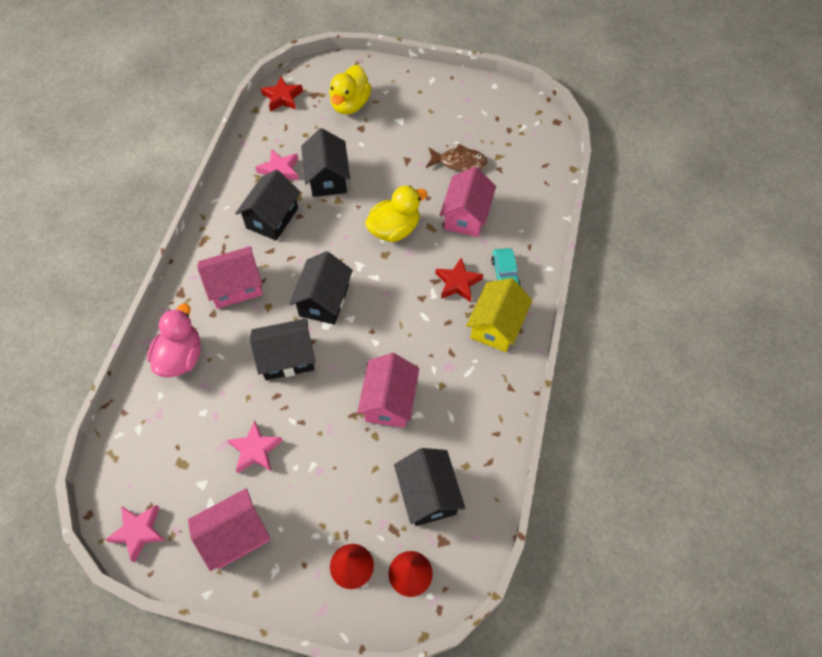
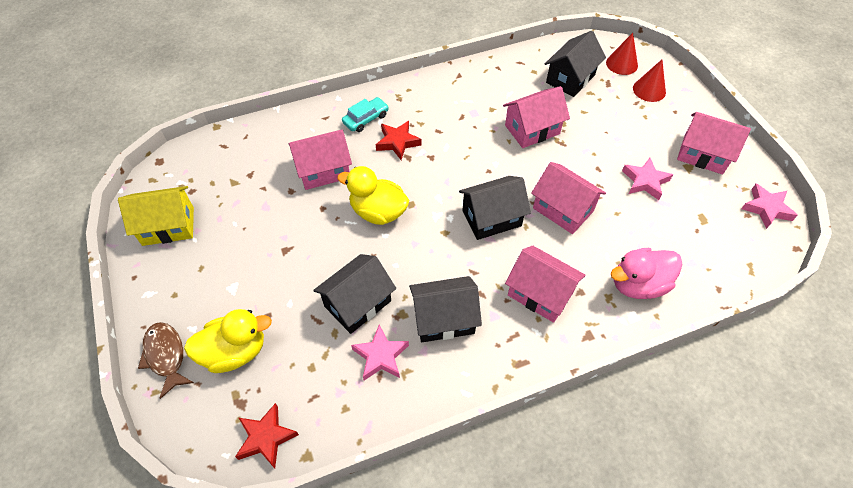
camera: 125 degrees left, 5 degrees down
black house [250,318,315,380] -> pink house [531,162,606,234]
brown fish [426,144,488,172] -> brown fish moved to [138,322,194,399]
yellow house [466,278,533,352] -> yellow house moved to [118,186,194,246]

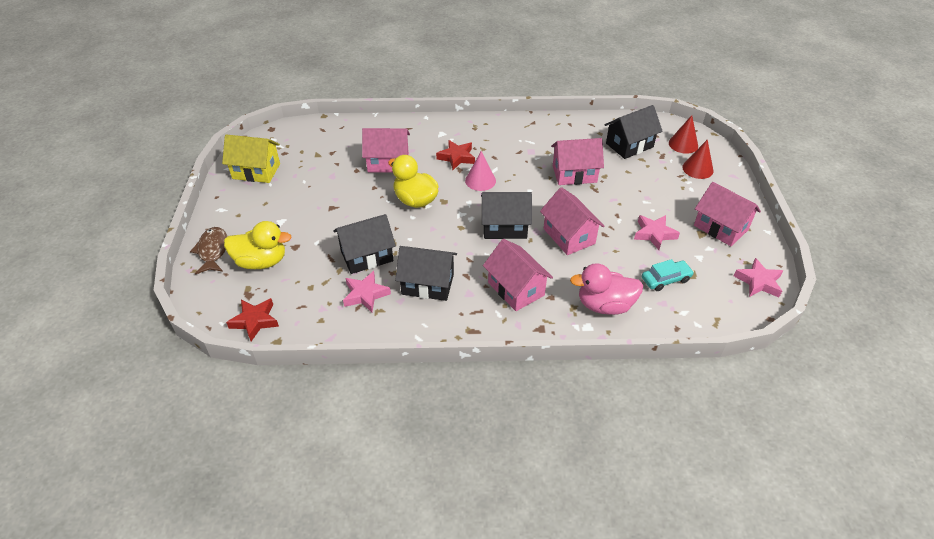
camera: 20 degrees right, 10 degrees down
turquoise car [342,97,389,132] -> turquoise car moved to [642,259,694,291]
none -> pink cone [465,151,496,191]

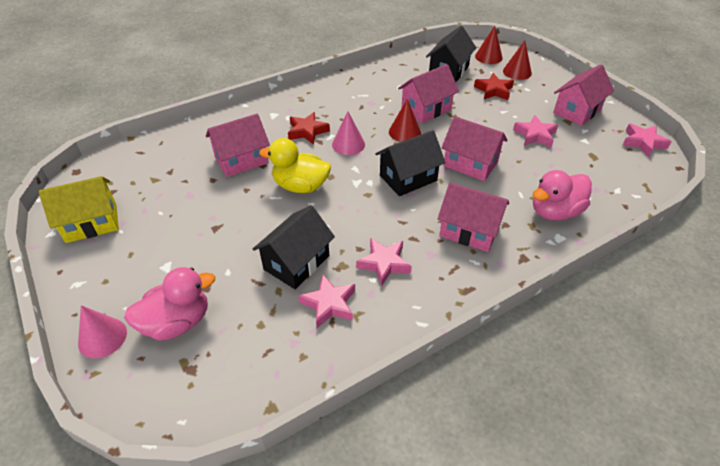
camera: 30 degrees left, 0 degrees up
brown fish [190,227,227,275] -> pink cone [78,305,127,359]
yellow duck [224,221,292,269] -> pink duck [124,267,215,341]
red star [226,298,279,341] -> red star moved to [474,73,514,100]
black house [395,246,457,301] -> pink star [356,238,412,286]
turquoise car [642,259,694,291] -> none
pink house [694,182,761,246] -> pink house turned 60 degrees counterclockwise [553,64,614,126]
none -> red cone [389,99,421,142]

